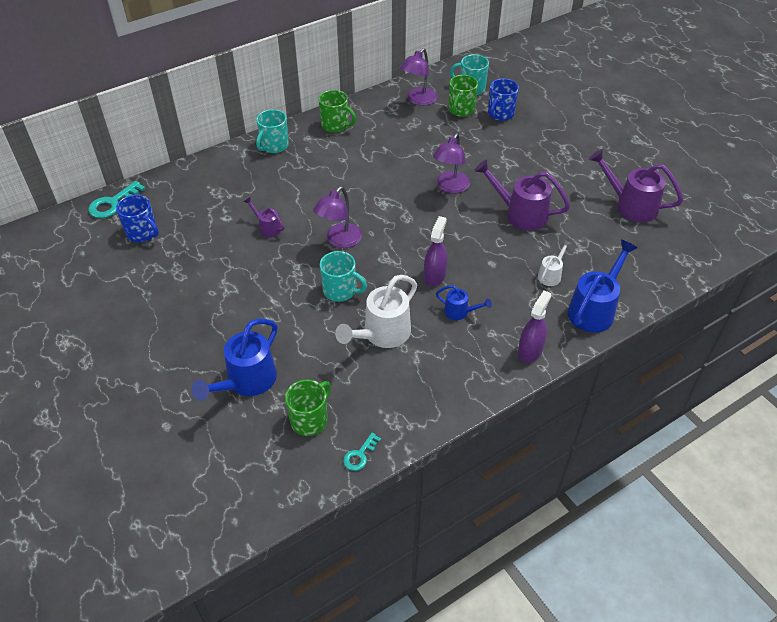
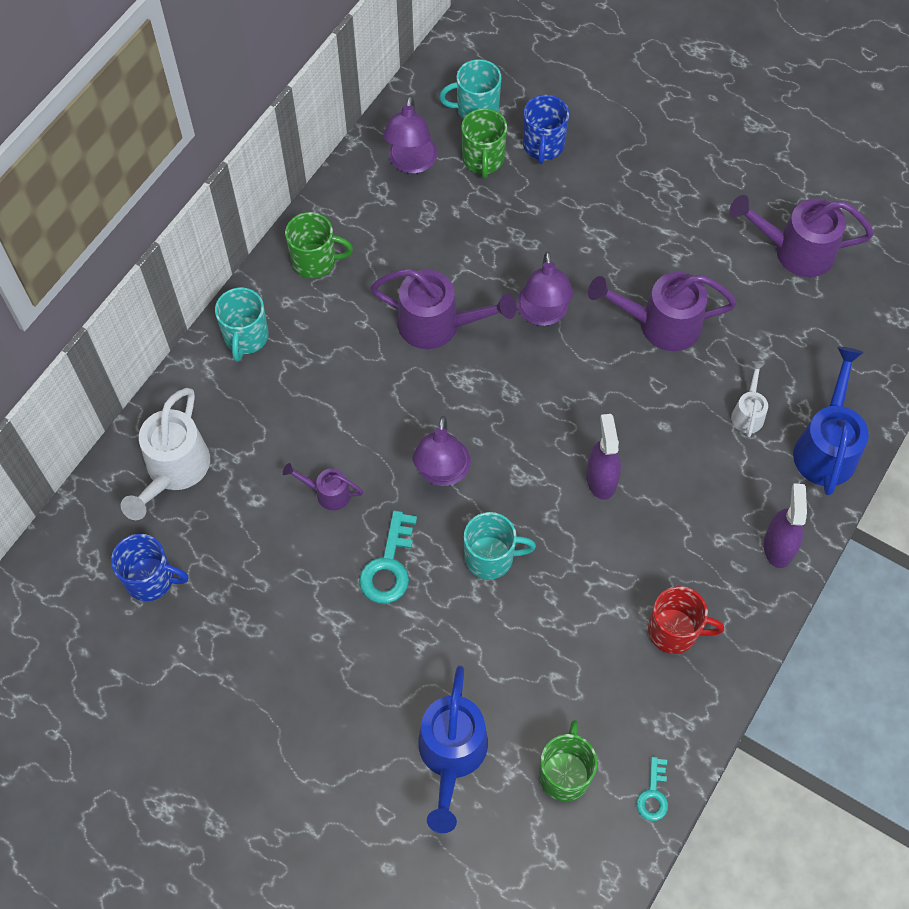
camera: 25 degrees left, 15 degrees up
turquoise key [88,181,146,218] -> turquoise key moved to [359,510,417,604]
white watering can [335,275,417,348] -> white watering can moved to [121,388,210,520]
blue watering can [436,285,492,320] -> none
none -> purple watering can [370,269,516,349]
none -> red mug [648,586,724,654]

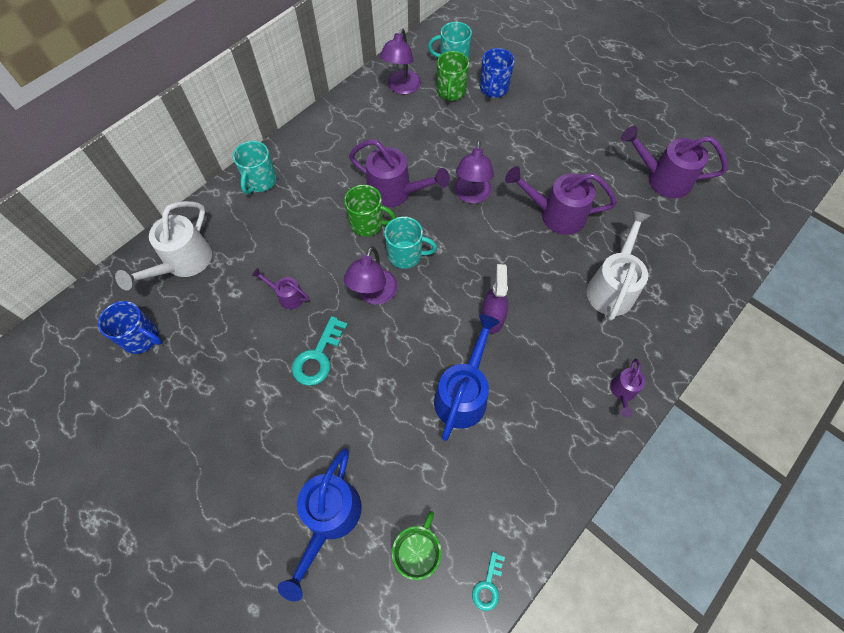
camera: 10 degrees right, 0 degrees up
green mug [285,212,353,278] -> green mug moved to [344,185,396,236]
turquoise mug [464,512,536,580] -> turquoise mug moved to [384,216,437,269]
red mug [648,586,724,654] -> none
white watering can [731,361,768,437] -> white watering can [586,210,651,321], size x1.91
purple spray bottle [764,483,807,568] -> purple watering can [610,358,645,418]
blue watering can [793,347,869,496] -> blue watering can moved to [434,314,500,441]

